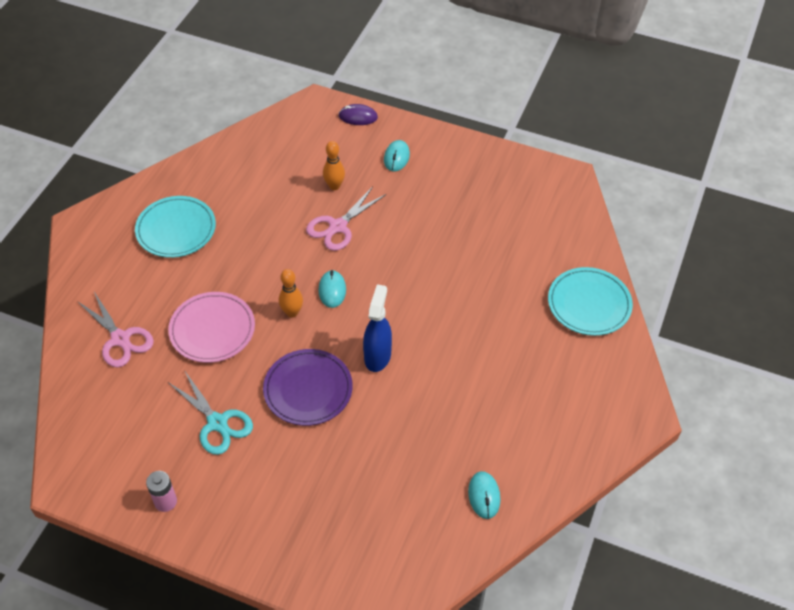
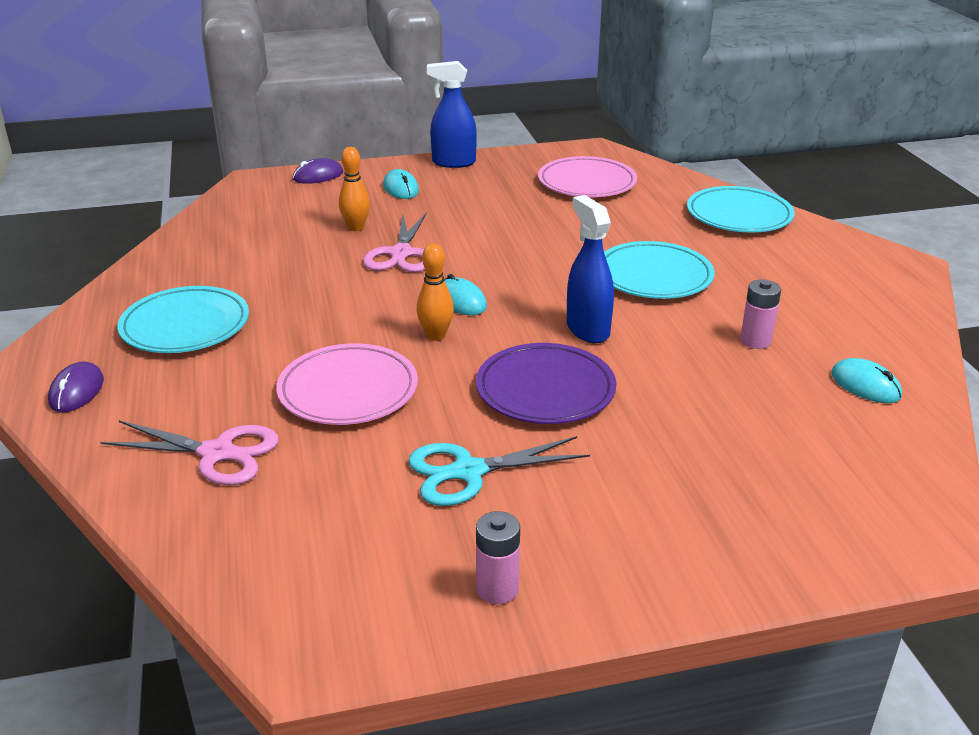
camera: 35 degrees left, 20 degrees down
turquoise scissors [168,370,253,455] -> turquoise scissors turned 150 degrees clockwise [408,436,590,506]
none -> purple mouse [48,361,104,412]
none -> blue spray bottle [427,61,477,168]
none -> pink plate [538,156,637,197]
none -> turquoise plate [604,241,715,299]
none -> pink battery [740,279,781,349]

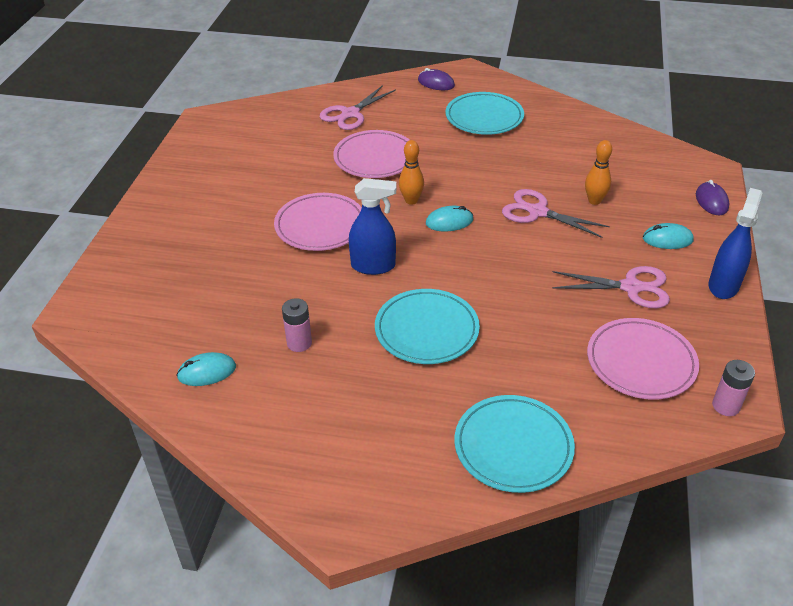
camera: 115 degrees right, 10 degrees up
turquoise scissors [408,436,590,506] -> none
purple plate [476,343,616,424] -> pink plate [274,193,362,251]
pink battery [476,511,520,604] -> pink battery moved to [712,360,755,416]
none -> pink scissors [553,266,670,308]

